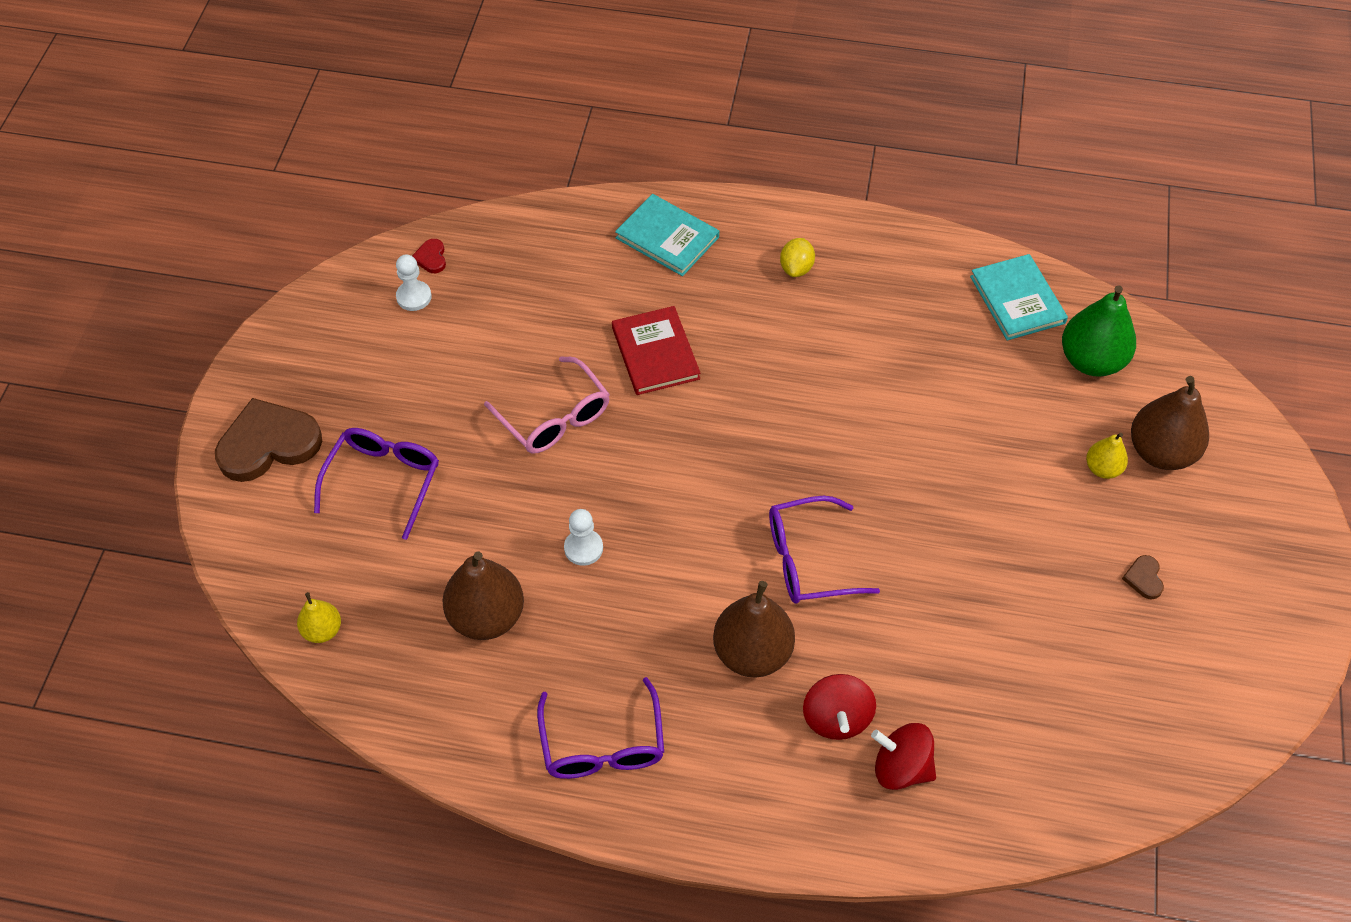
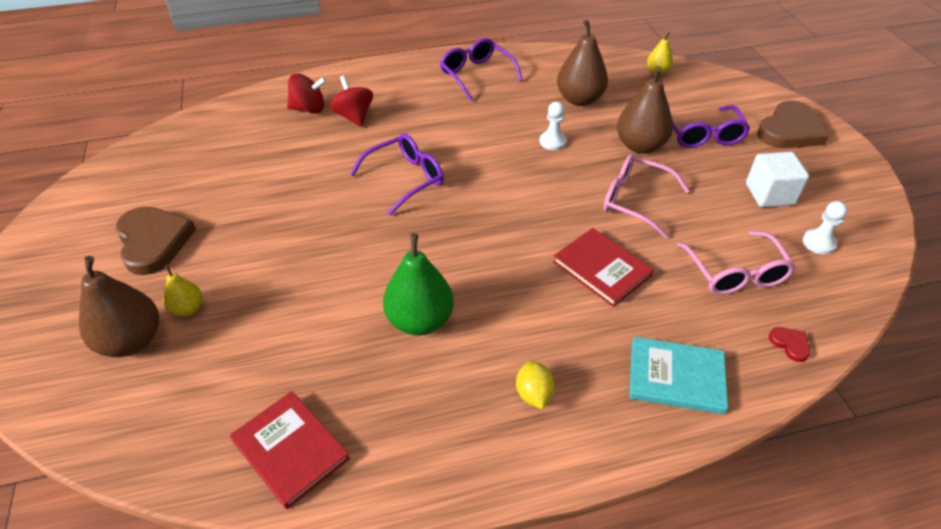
camera: 155 degrees right, 10 degrees down
red heart [412,239,446,273] -> red heart moved to [769,327,810,362]
brown pear [713,581,795,678] -> brown pear moved to [617,66,673,154]
turquoise book [970,254,1068,340] -> red book [230,391,350,509]
green pear [1062,285,1136,377] -> green pear moved to [383,233,454,335]
brown heart [1122,555,1164,600] -> brown heart [115,207,196,275], size x2.37
none -> pink glasses [677,231,796,295]
none -> white cube [746,152,809,207]

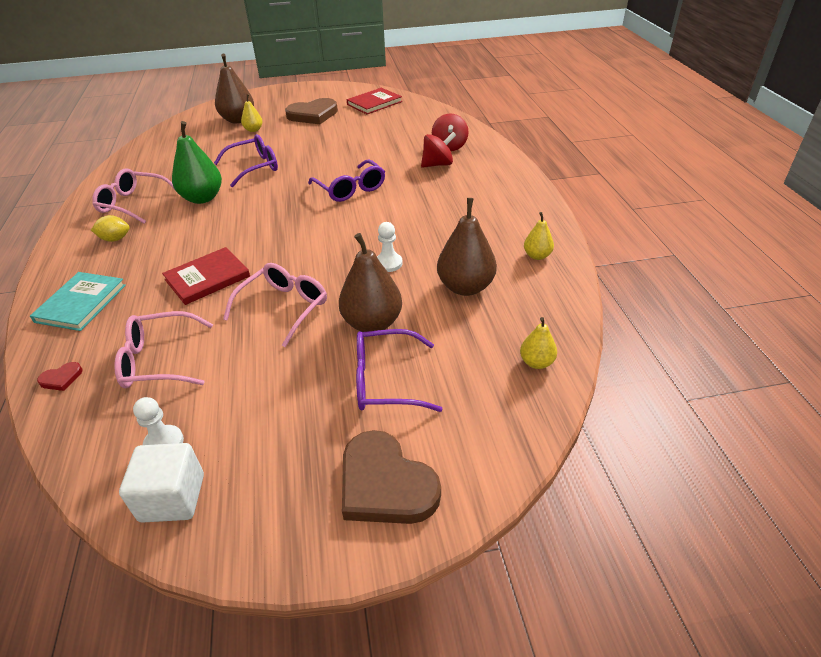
camera: 95 degrees right, 5 degrees down
red book [230,391,350,509] -> red book moved to [347,88,402,114]
purple glasses [440,38,523,101] -> purple glasses moved to [214,134,278,187]
white cube [746,152,809,207] -> white cube moved to [119,443,204,523]
none -> pink glasses [92,168,175,224]
none -> yellow pear [524,212,554,260]

